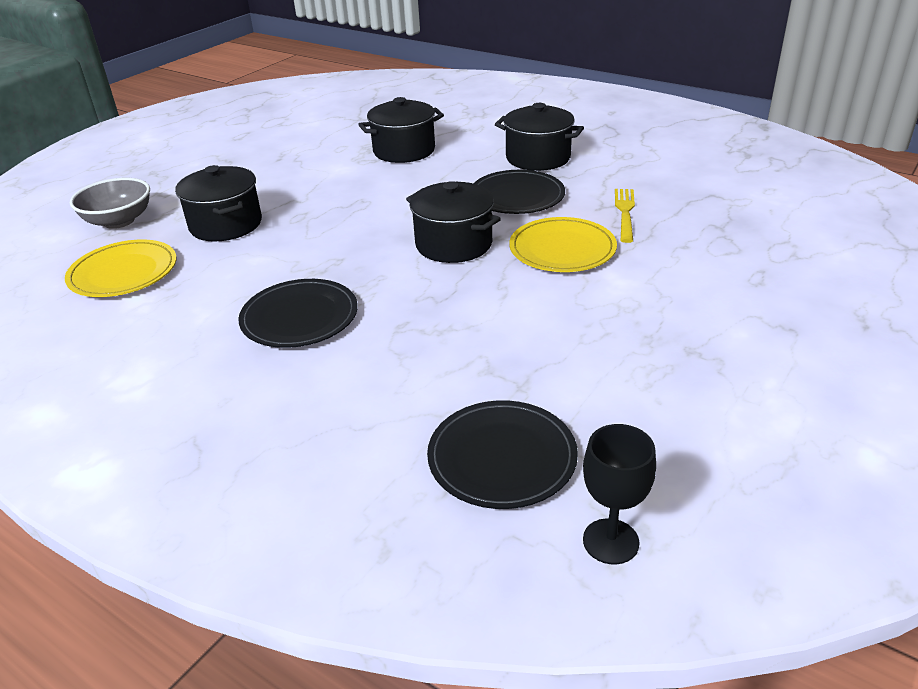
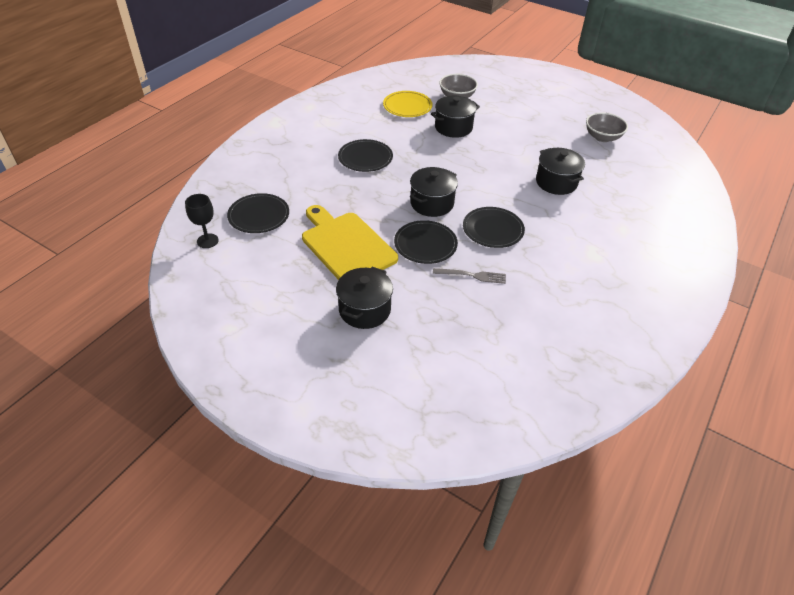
camera: 85 degrees right, 10 degrees up
black pot [495,103,584,171] -> black pot moved to [336,267,393,329]
yellow plate [509,217,617,272] -> black plate [394,220,458,264]
yellow fork [615,189,635,243] -> grey fork [433,268,506,284]
none -> yellow cutting board [302,205,398,280]
none -> grey bowl [586,113,628,142]

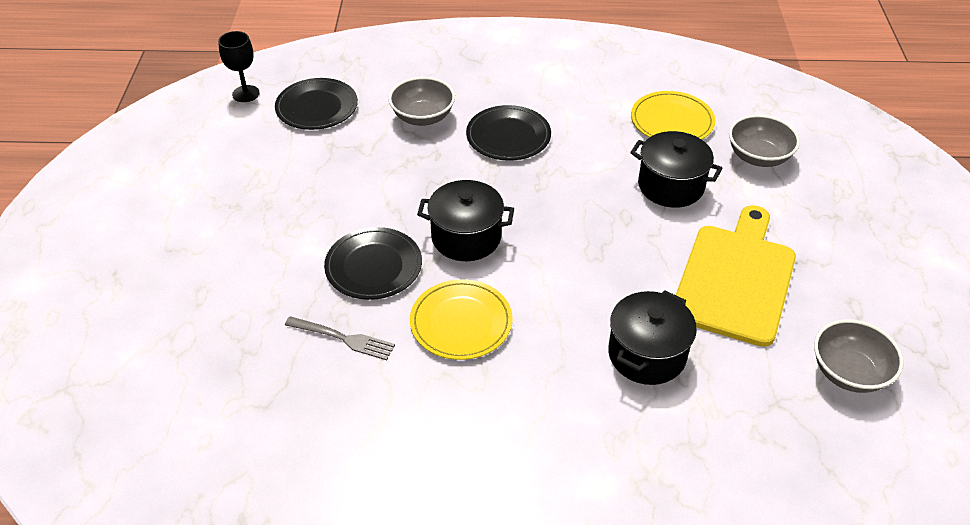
camera: 60 degrees right, 0 degrees up
yellow cutting board [302,205,398,280] -> yellow cutting board moved to [676,205,796,347]
black pot [336,267,393,329] -> none
grey fork [433,268,506,284] -> grey fork turned 45 degrees counterclockwise [285,316,395,360]
black plate [463,207,525,248] -> yellow plate [410,279,513,360]
none -> grey bowl [388,77,455,126]

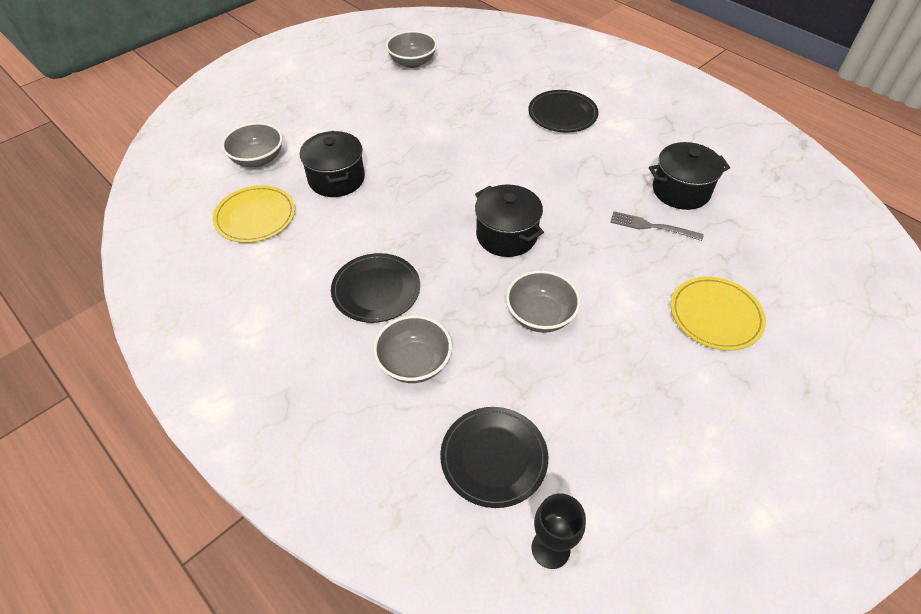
camera: 135 degrees left, 5 degrees up
grey fork [285,316,395,360] -> grey fork turned 45 degrees counterclockwise [610,211,704,241]
black plate [324,227,422,300] -> black plate moved to [528,90,599,133]
yellow plate [410,279,513,360] -> yellow plate moved to [671,277,766,351]
black pot [608,290,697,385] -> black pot moved to [649,142,730,210]
yellow cutting board [676,205,796,347] -> none
none -> grey bowl [506,270,581,333]

